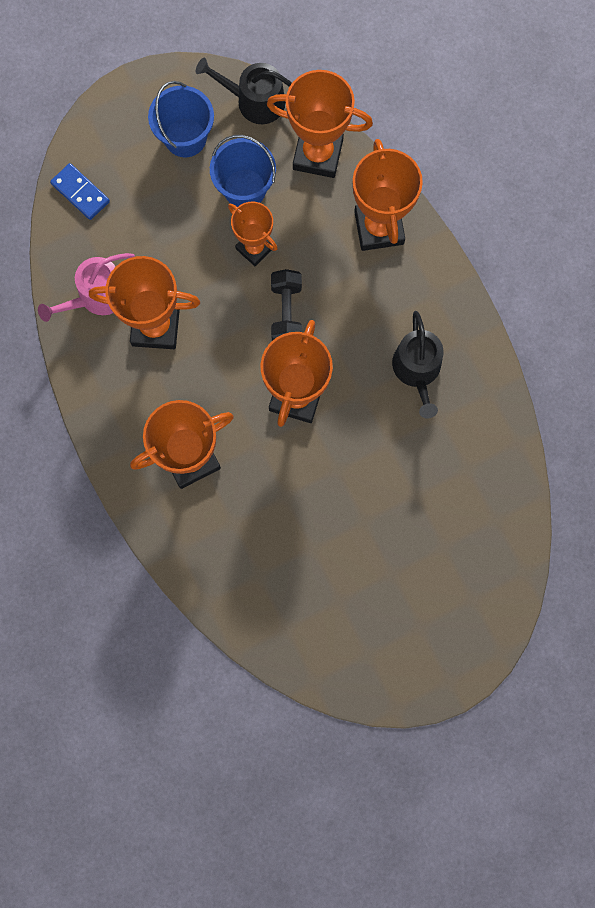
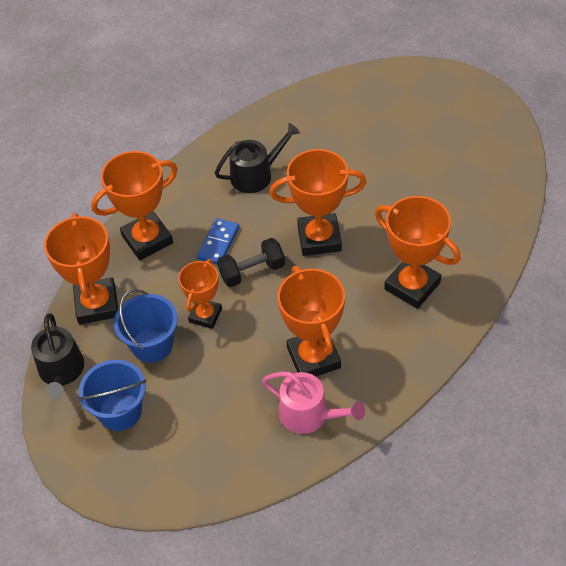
camera: 110 degrees left, 25 degrees down
blue domino [50,163,110,220] -> blue domino moved to [197,218,239,265]

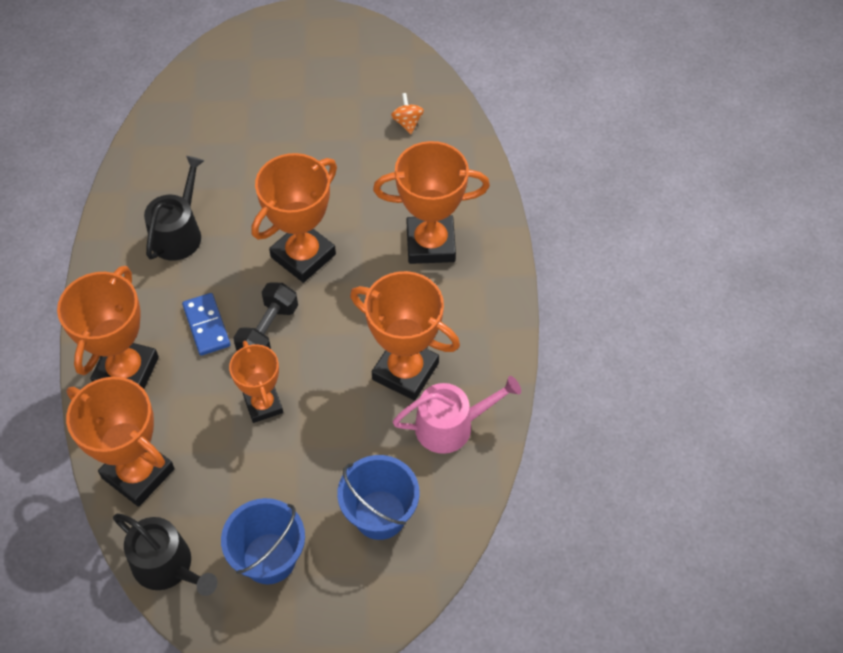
camera: 45 degrees left, 5 degrees up
blue bucket [114,289,178,363] -> blue bucket moved to [337,455,419,540]
none -> orange spinning top [391,93,424,134]

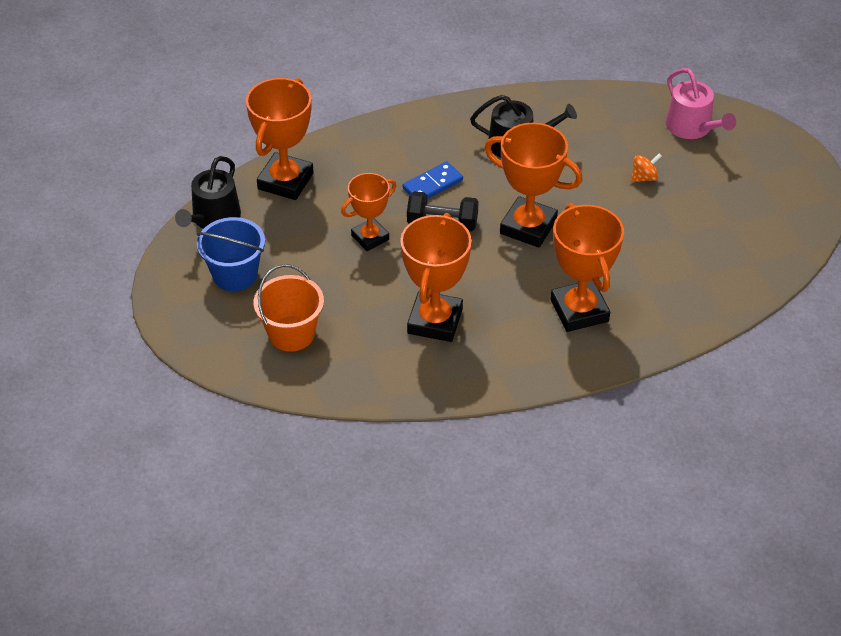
camera: 75 degrees right, 10 degrees down
orange trophy [57,266,159,389] -> none
blue bucket [337,455,419,540] -> orange bucket [253,264,324,352]
orange spinning top [391,93,424,134] -> orange spinning top moved to [631,153,662,182]
pink watering can [393,376,521,454] -> pink watering can moved to [666,68,736,139]

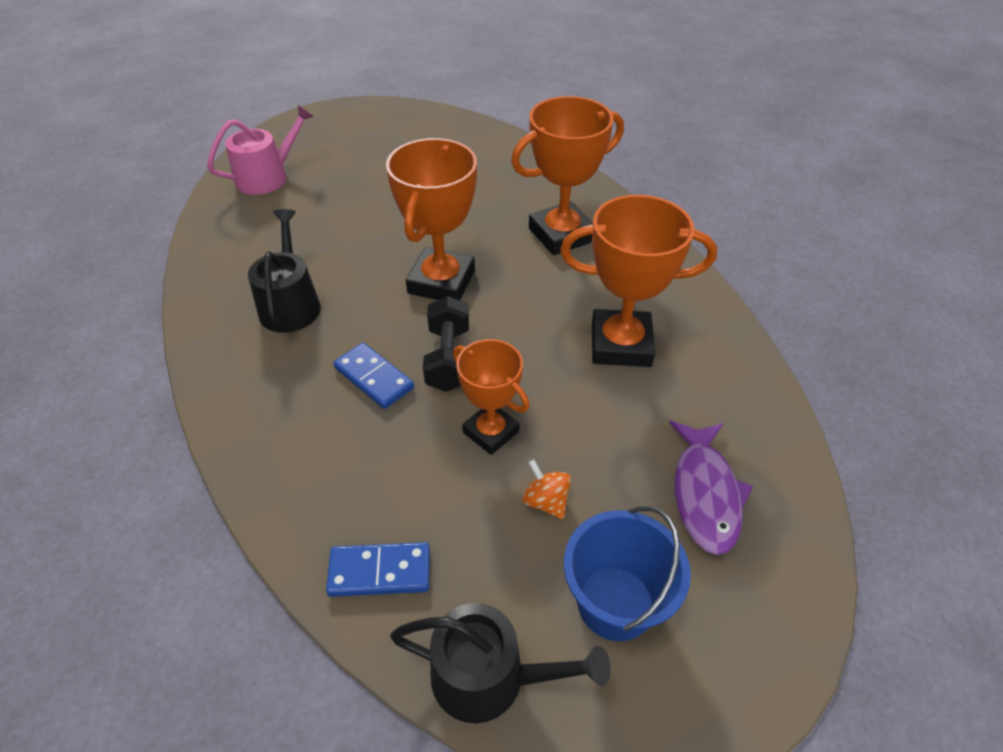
camera: 100 degrees left, 0 degrees up
orange trophy [246,78,314,200] -> blue domino [326,542,430,597]
orange bucket [253,264,324,352] -> purple fish [669,421,753,555]
orange spinning top [631,153,662,182] -> orange spinning top moved to [522,459,571,519]

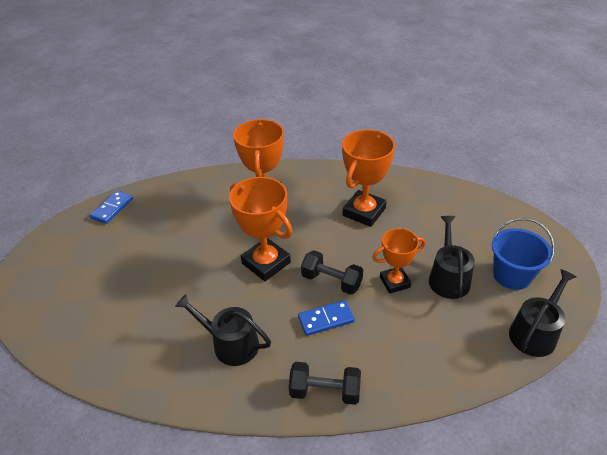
camera: 60 degrees left, 5 degrees down
pink watering can [207,105,314,195] -> none
blue domino [326,542,430,597] -> blue domino moved to [90,191,133,224]
orange spinning top [522,459,571,519] -> black watering can [429,216,475,299]
purple fish [669,421,753,555] -> none
none -> black dumbbell [289,362,361,405]

